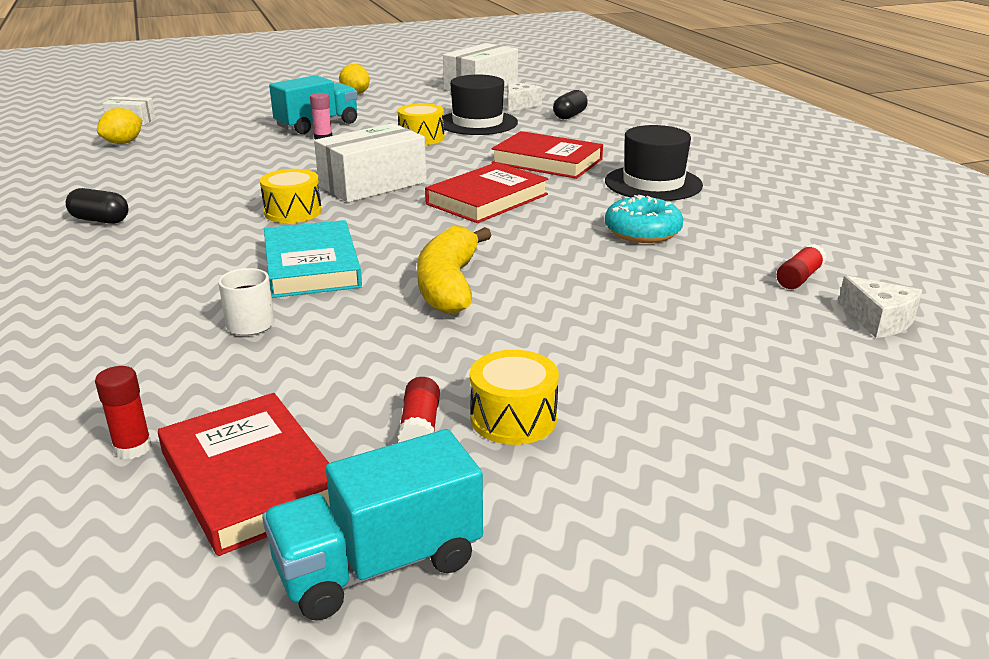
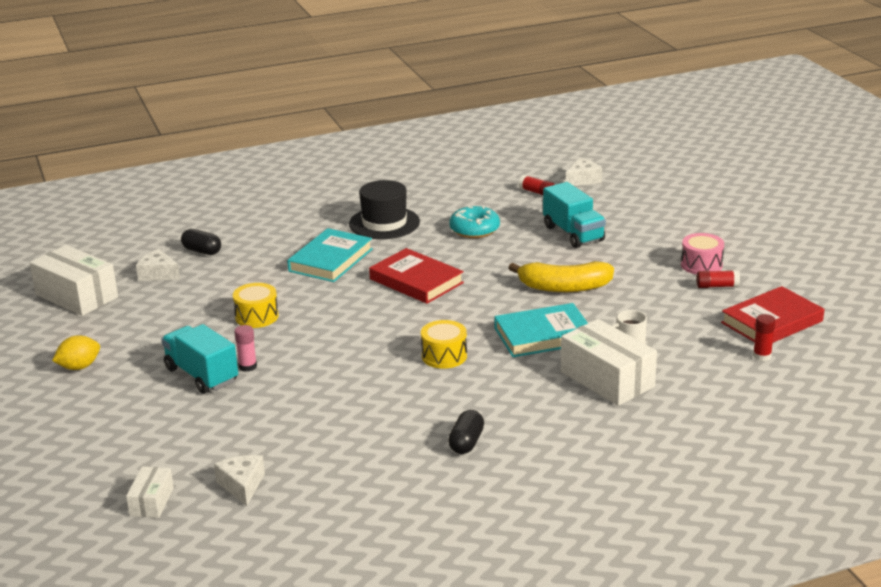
camera: 90 degrees left, 0 degrees up
yellow lemon [97,108,142,144] -> white cheese [214,455,265,506]
turquoise truck [262,429,483,621] -> turquoise truck moved to [543,182,606,248]
white box [314,123,427,202] -> white box moved to [561,319,657,406]
black hat [443,75,518,135] -> none
yellow drum [470,350,559,445] -> pink drum [681,233,724,275]
red book [491,131,603,179] -> turquoise book [287,228,373,282]

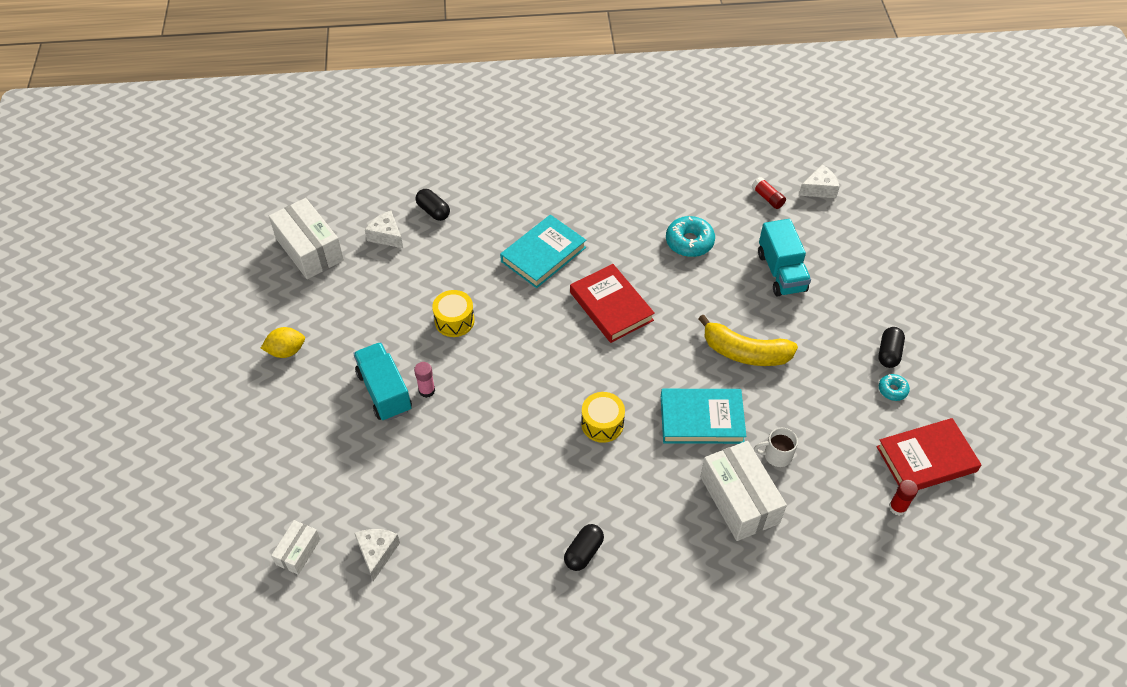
camera: 15 degrees right, 25 degrees up
black hat [349,180,420,239] -> none
pink drum [681,233,724,275] -> black capsule [878,327,905,368]
red glue stick [696,270,740,288] -> turquoise donut [879,374,910,401]

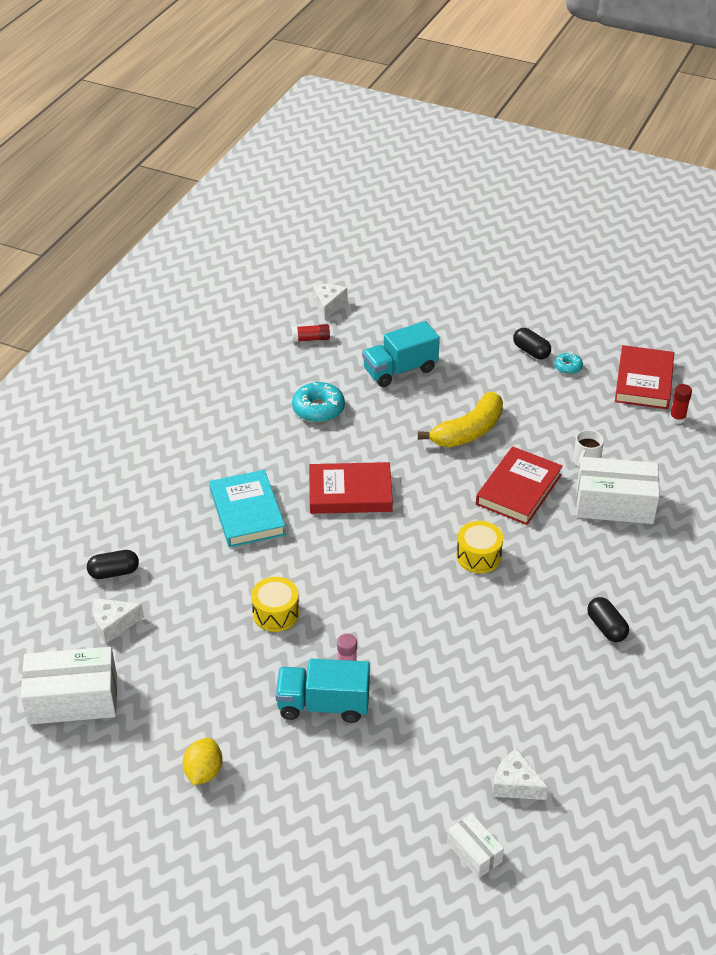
camera: 60 degrees left, 10 degrees down
turquoise book [661,389,746,444] -> red book [476,446,563,525]
turquoise truck [758,219,811,297] -> turquoise truck turned 135 degrees clockwise [362,321,440,387]

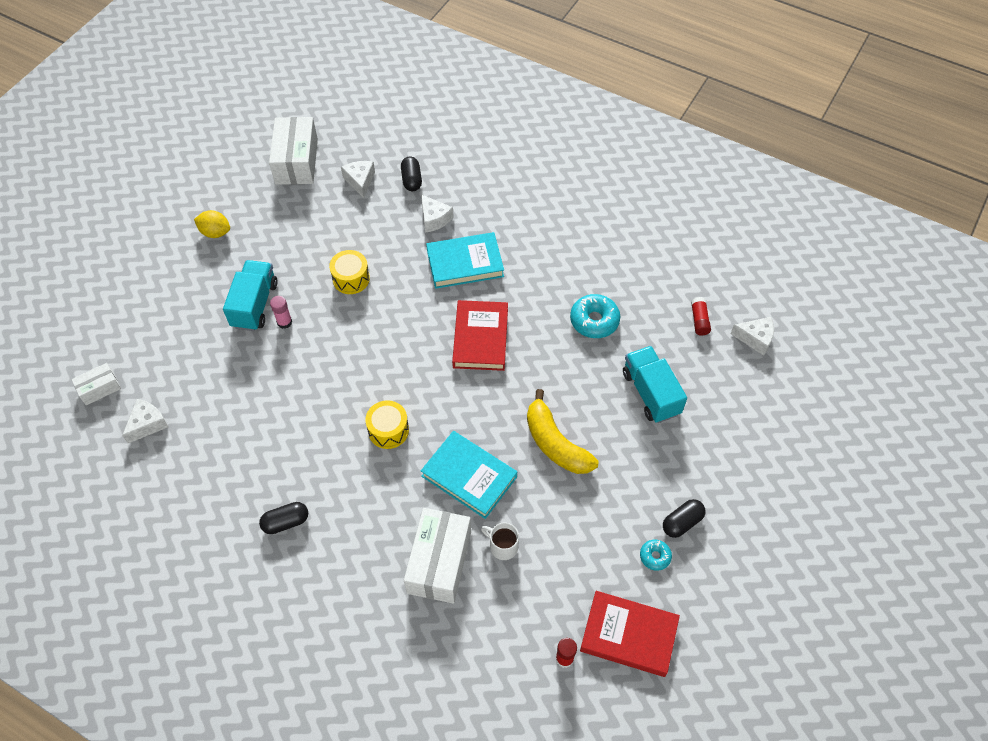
camera: 95 degrees right, 15 degrees up
red book [476,446,563,525] -> turquoise book [421,431,517,519]
none -> white cheese [421,194,454,233]

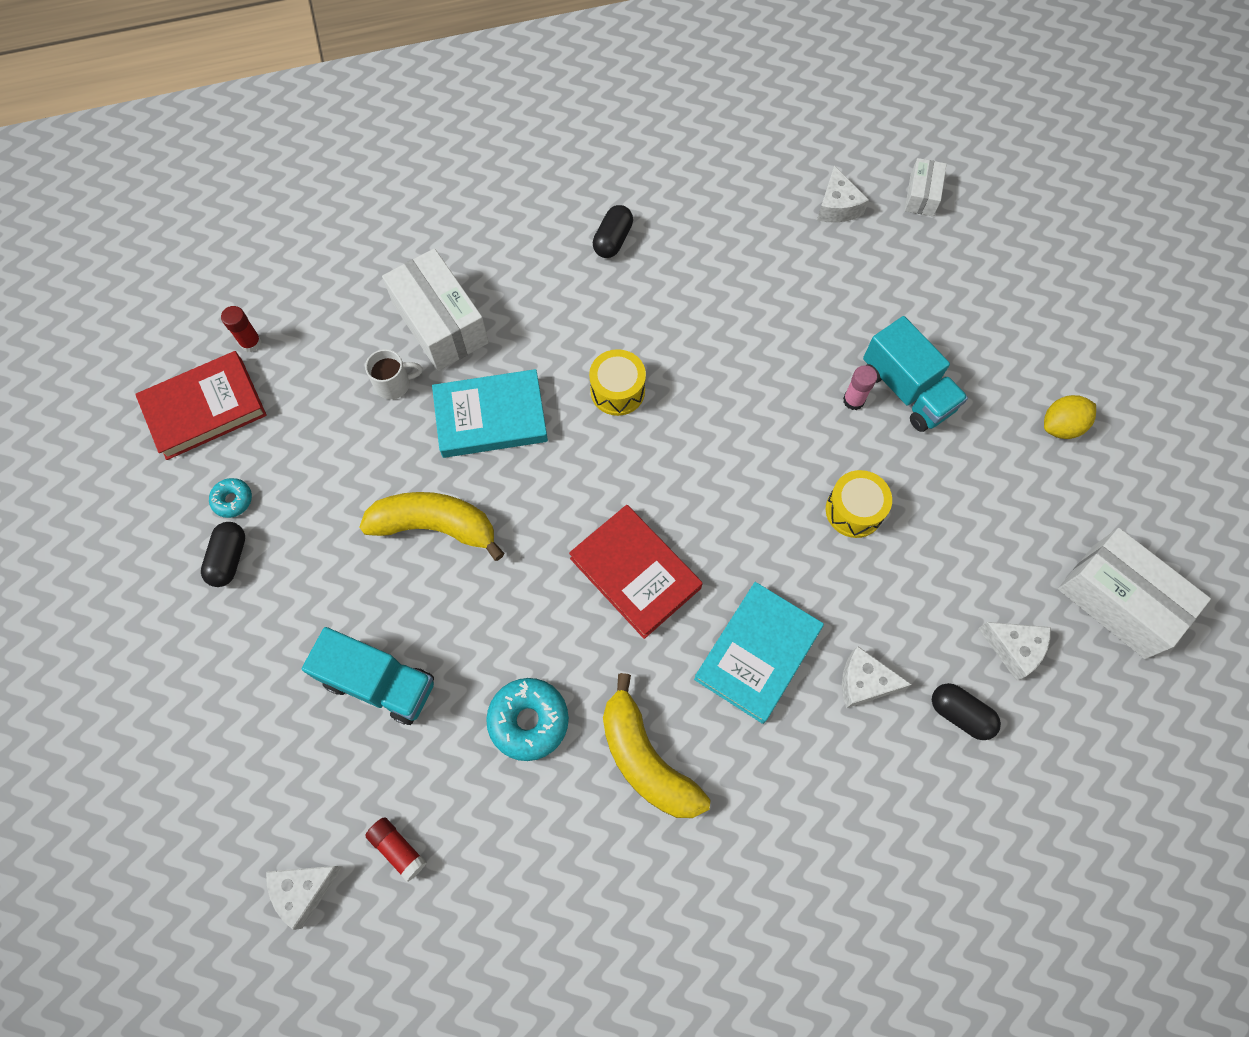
camera: 135 degrees right, 10 degrees up
none -> yellow banana [603,673,710,818]

